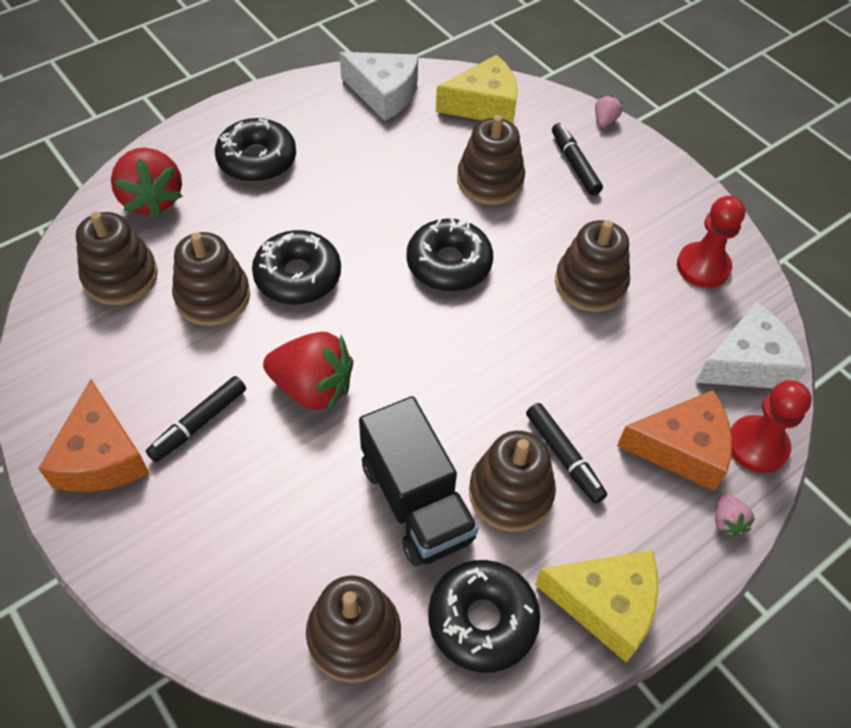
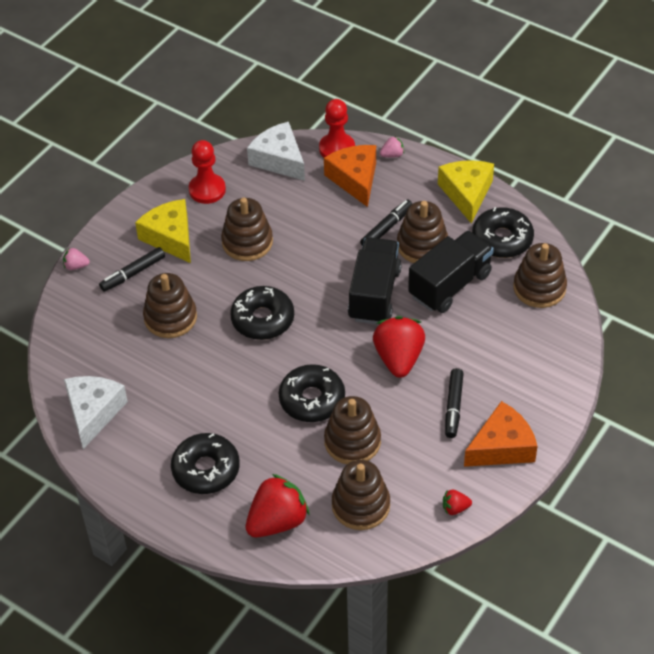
camera: 105 degrees left, 5 degrees down
black marker [146,376,246,462] -> black marker turned 75 degrees clockwise [445,368,464,438]
yellow cheese [436,55,518,123] -> yellow cheese moved to [135,199,191,263]
none -> black truck [348,237,402,325]
none -> red strawberry [443,490,472,515]

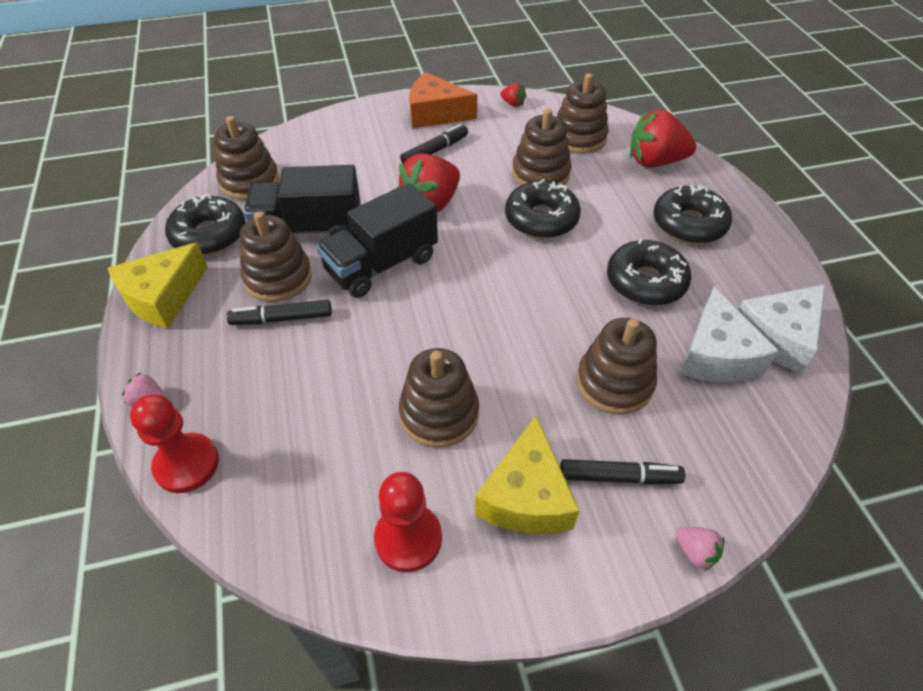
camera: 140 degrees left, 0 degrees up
black donut [230,286,294,340] -> black donut moved to [607,238,691,306]
white cheese [247,122,305,181] -> white cheese moved to [681,287,779,382]
orange cheese [324,145,376,207] -> none

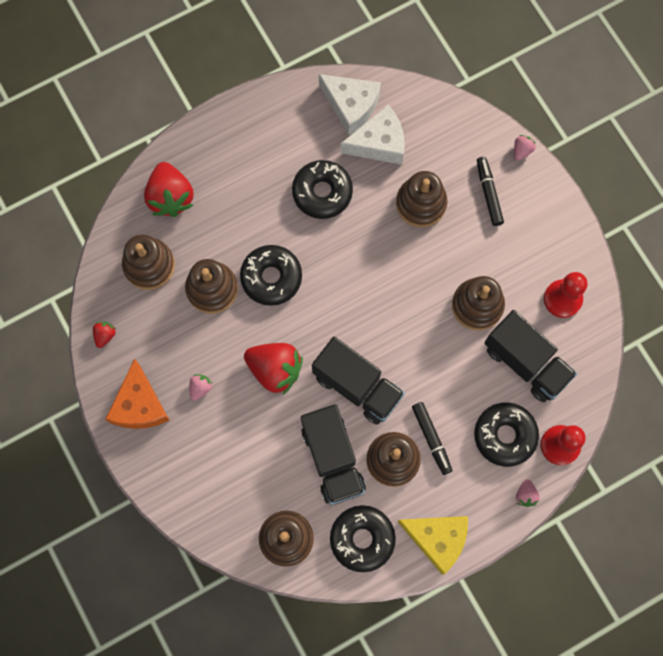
camera: 105 degrees left, 25 degrees up
black marker [400,124,468,164] -> pink strawberry [189,374,213,401]
yellow cheese [475,416,580,534] -> none
black donut [653,185,732,244] -> black donut moved to [474,402,539,467]
none -> black truck [484,310,577,402]

